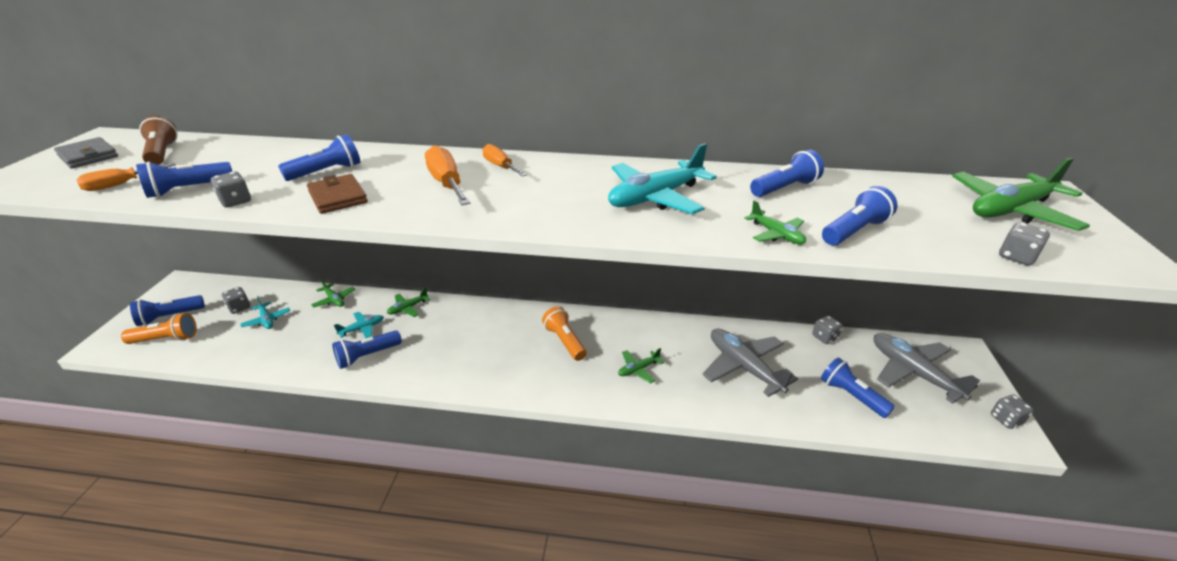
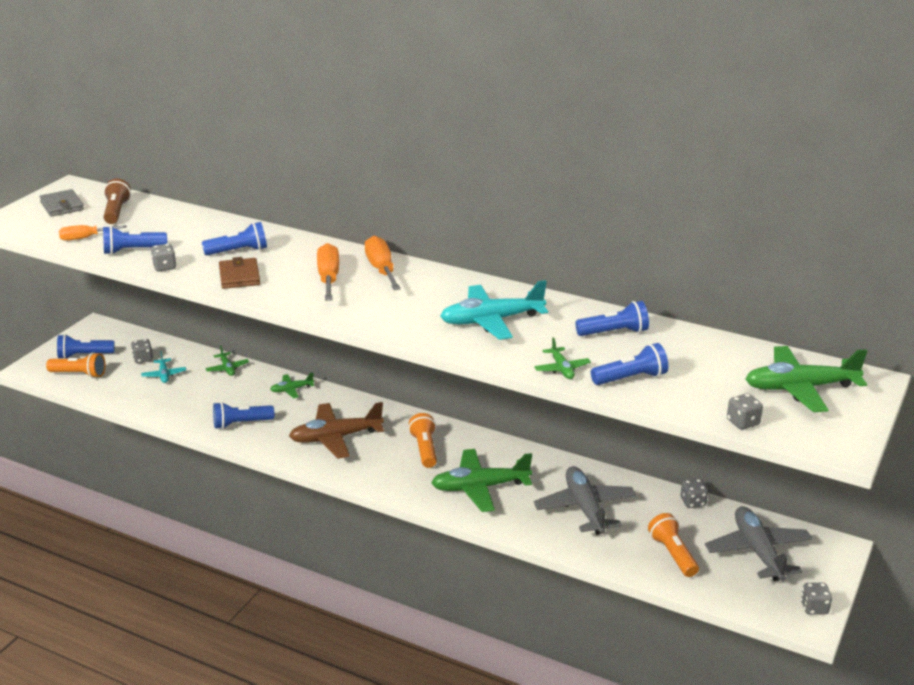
camera: 20 degrees right, 5 degrees down
turquoise plane [334,312,384,338] -> none
orange screwdriver [483,144,527,176] -> orange screwdriver [365,236,401,290], size x1.53
green plane [618,348,664,383] -> green plane [431,449,532,512], size x2.01
blue flashlight [821,357,895,418] -> orange flashlight [648,513,699,577]
none -> brown plane [289,402,384,459]

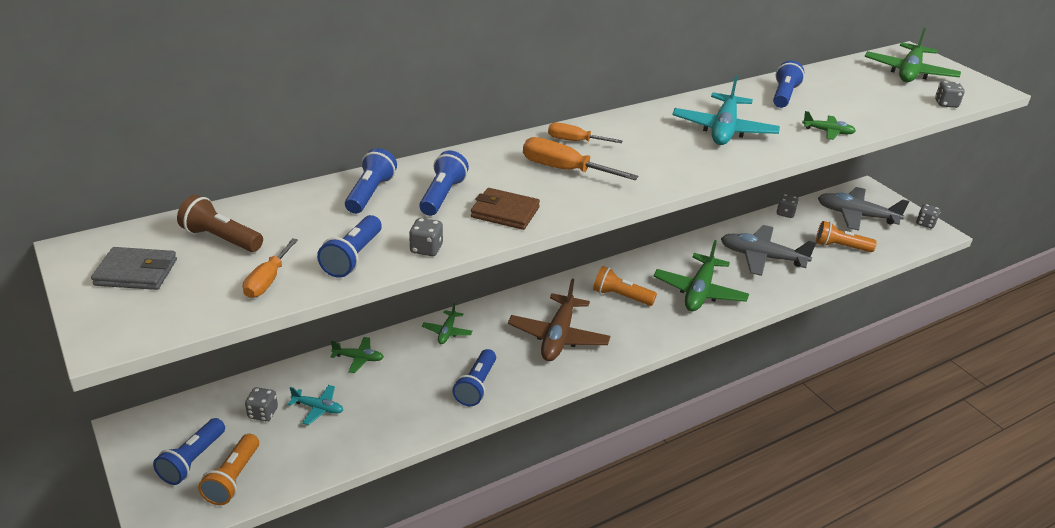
camera: 60 degrees left, 5 degrees up
orange flashlight [46,352,106,378] -> orange flashlight turned 150 degrees clockwise [198,434,259,505]
orange screwdriver [365,236,401,290] -> orange screwdriver [548,123,623,143], size x0.66
blue flashlight [591,343,668,385] -> blue flashlight moved to [345,148,397,214]

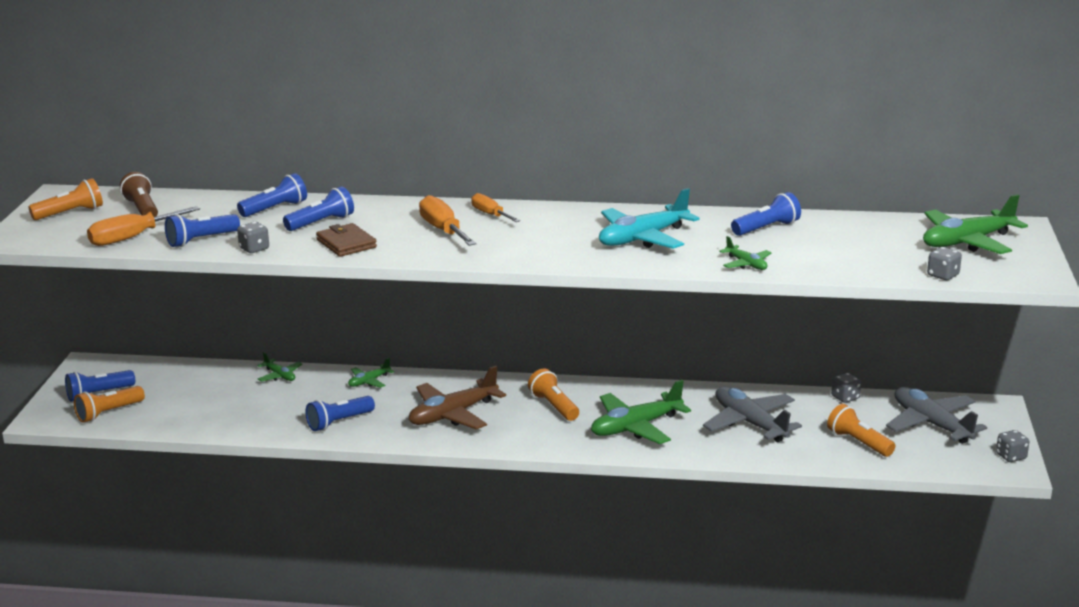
camera: 40 degrees right, 10 degrees down
grey wallet [91,247,177,290] -> orange flashlight [28,178,103,220]
orange screwdriver [243,238,298,298] -> orange screwdriver [87,206,200,246], size x1.53
grey dice [245,387,278,421] -> none
turquoise plane [288,385,343,425] -> none

